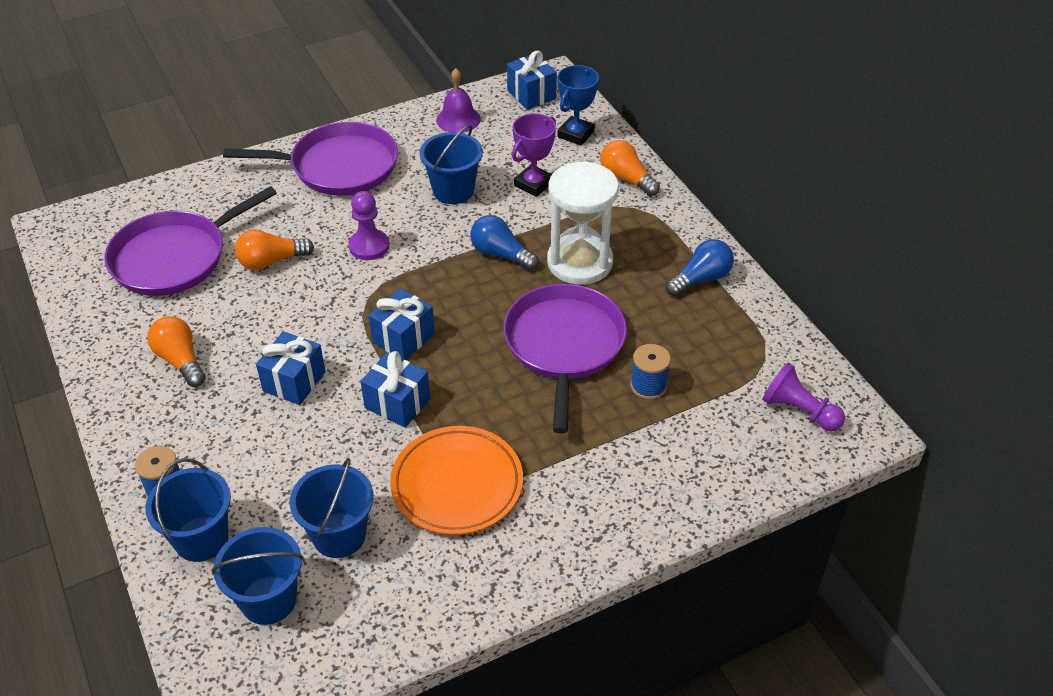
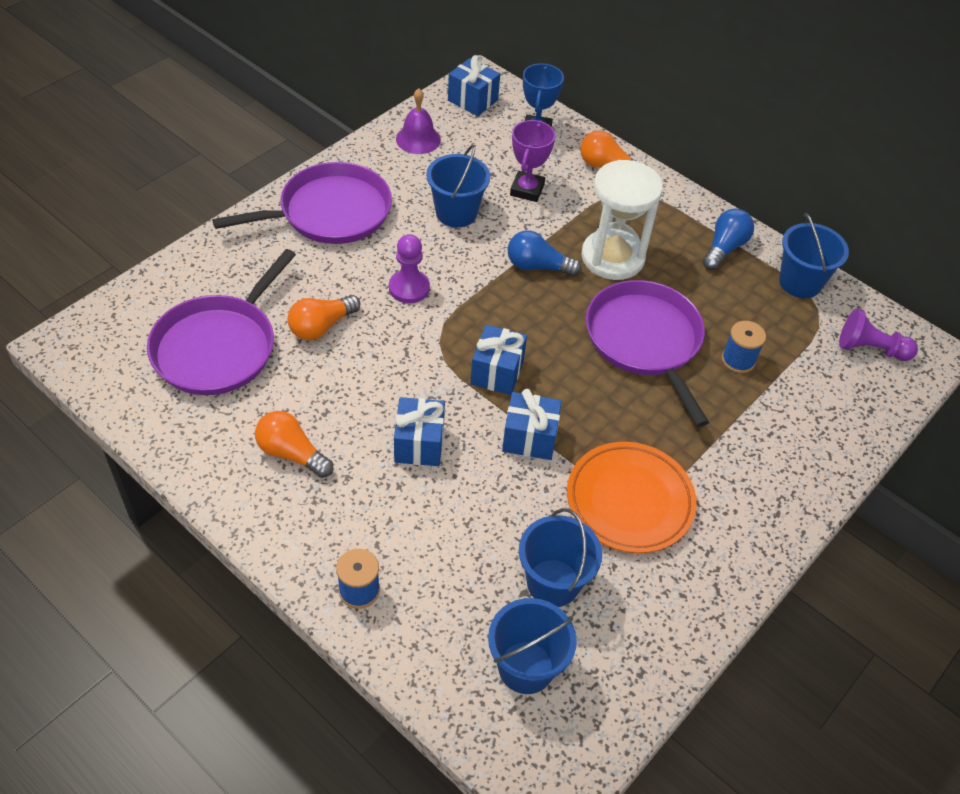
camera: 25 degrees left, 5 degrees up
blue bucket [145,458,231,562] -> blue bucket moved to [779,213,849,298]

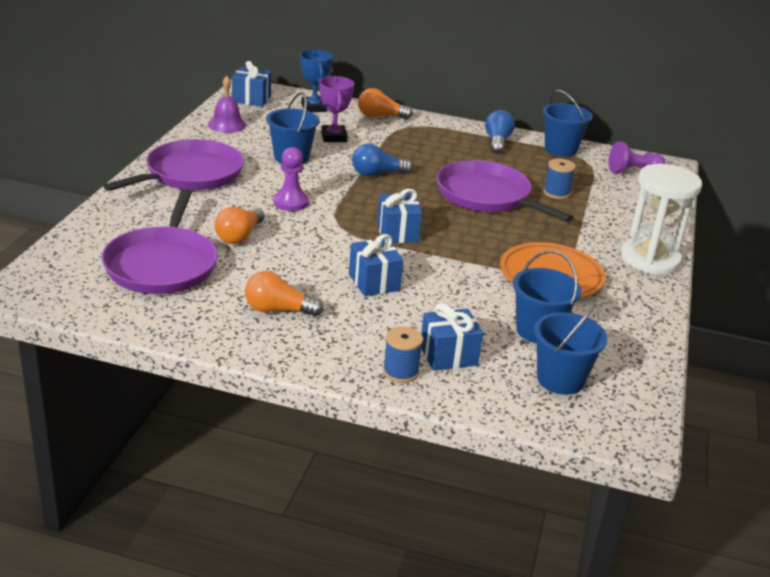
camera: 25 degrees left, 20 degrees down
blue gift [502,389,562,460] -> blue gift moved to [421,303,483,371]
white hourglass [581,160,663,280] -> white hourglass moved to [621,164,702,275]

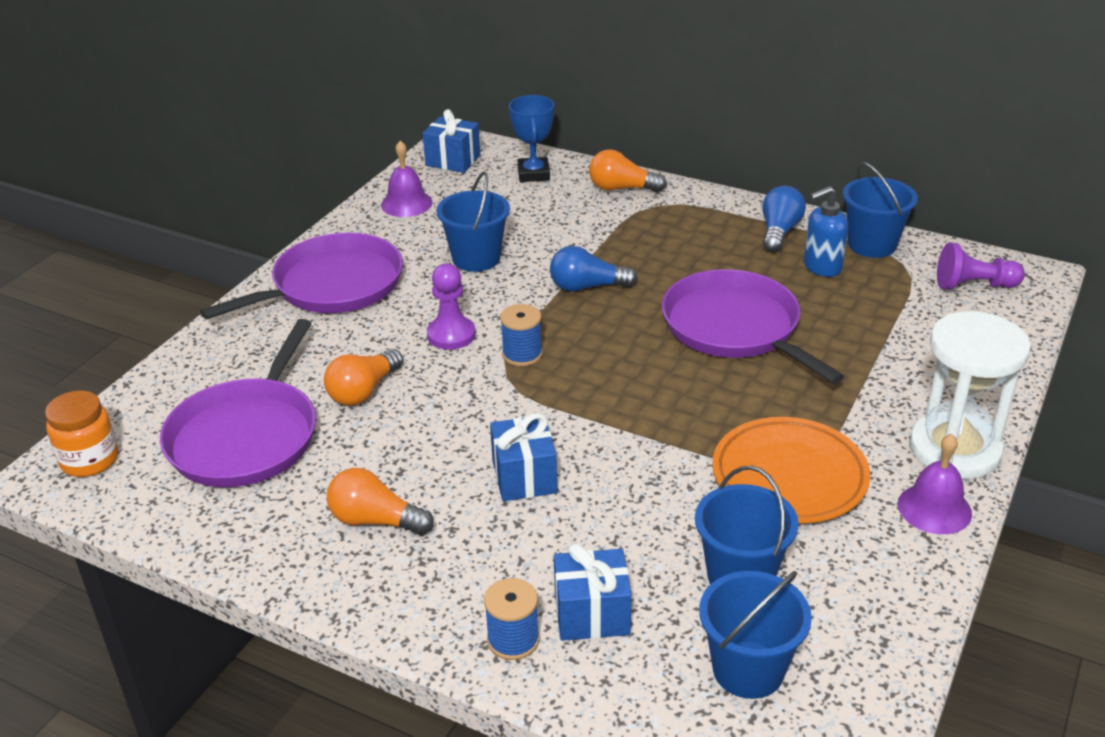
camera: 15 degrees right, 5 degrees up
purple trophy [320,76,354,142] -> none
blue gift [377,189,422,243] -> none
blue spool [544,158,576,199] -> blue spool moved to [500,304,542,366]
none -> orange jar [45,390,118,477]
none -> blue soap dispenser [804,186,848,277]
none -> purple bell [898,434,972,534]

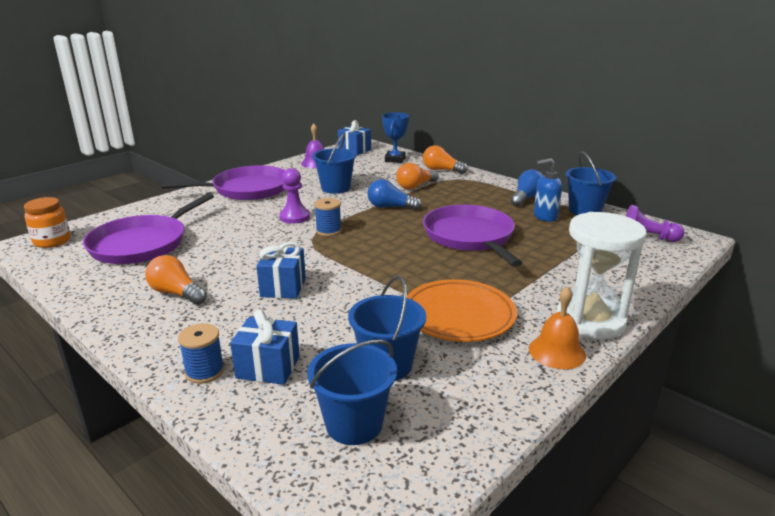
camera: 15 degrees right, 10 degrees down
orange light bulb [324,349,403,406] -> orange light bulb moved to [396,163,439,189]
purple bell [898,434,972,534] -> orange bell [529,286,586,369]

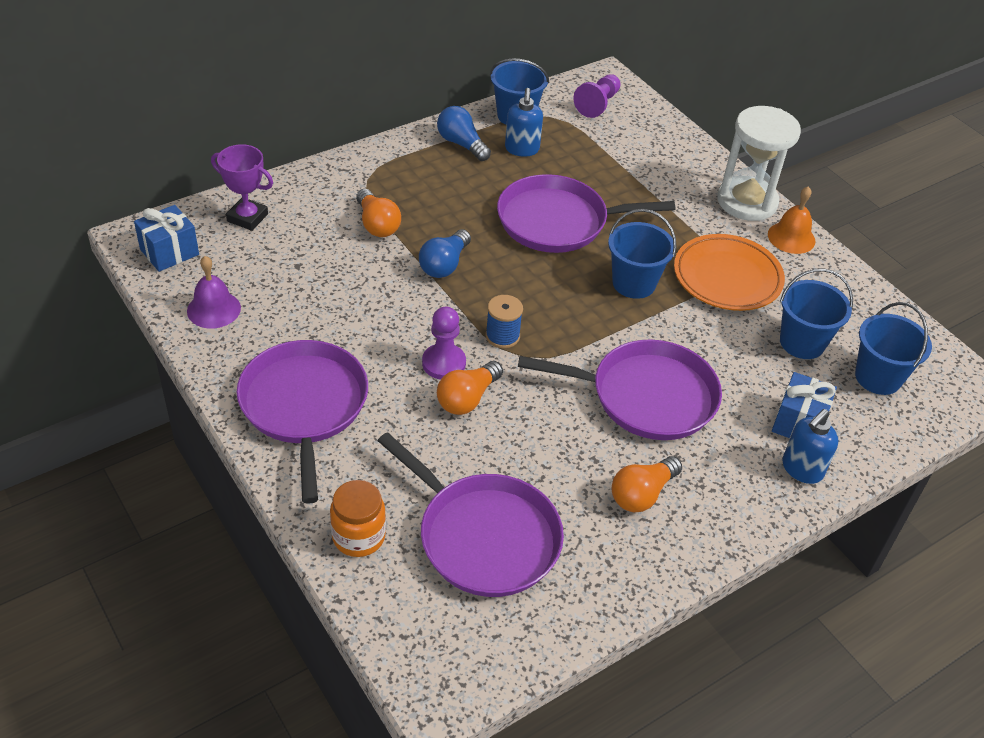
camera: 80 degrees left, 20 degrees up
orange jar [24,197,71,248] -> orange jar moved to [330,480,386,557]
blue spool [178,323,224,384] -> blue soap dispenser [782,409,839,484]
blue gift [256,242,306,299] -> purple pan [518,339,722,440]
blue bucket [312,133,357,194] -> blue bucket moved to [608,209,677,299]
blue trophy [382,112,409,163] -> purple trophy [211,144,273,231]
orange light bulb [423,145,468,174] -> orange light bulb moved to [437,361,503,415]

